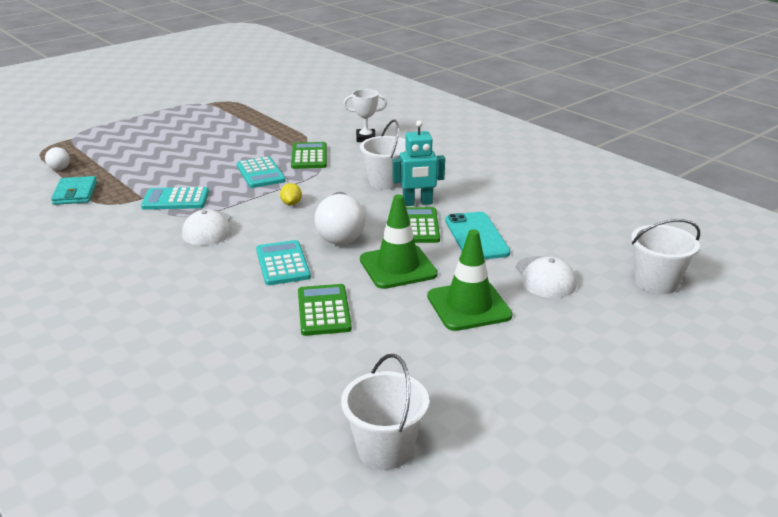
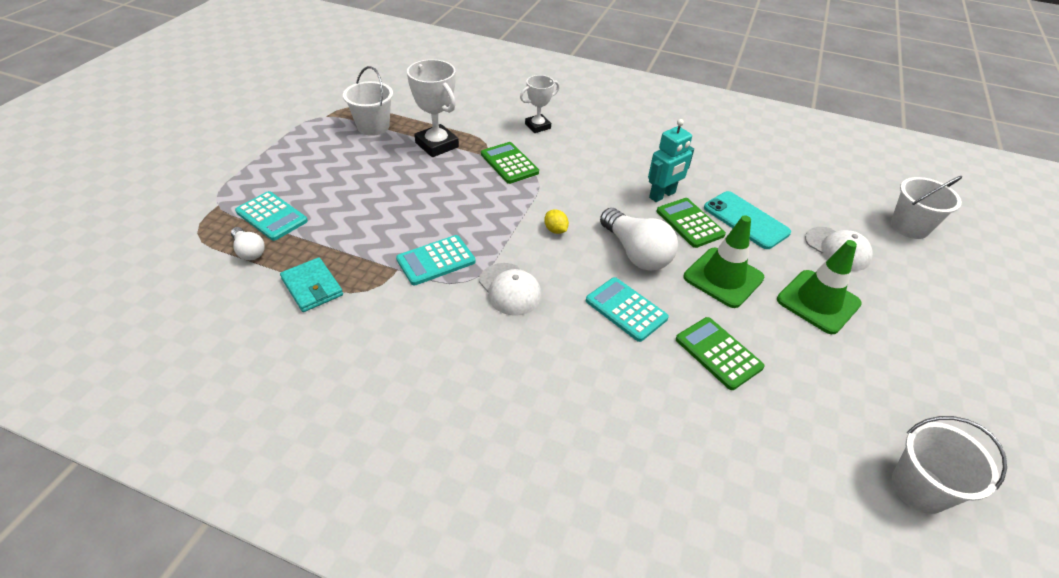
camera: 30 degrees left, 15 degrees up
turquoise calculator [237,156,285,188] -> turquoise calculator moved to [235,191,308,241]
white bucket [360,120,407,190] -> white bucket moved to [343,66,393,136]
none -> white trophy [407,59,459,157]

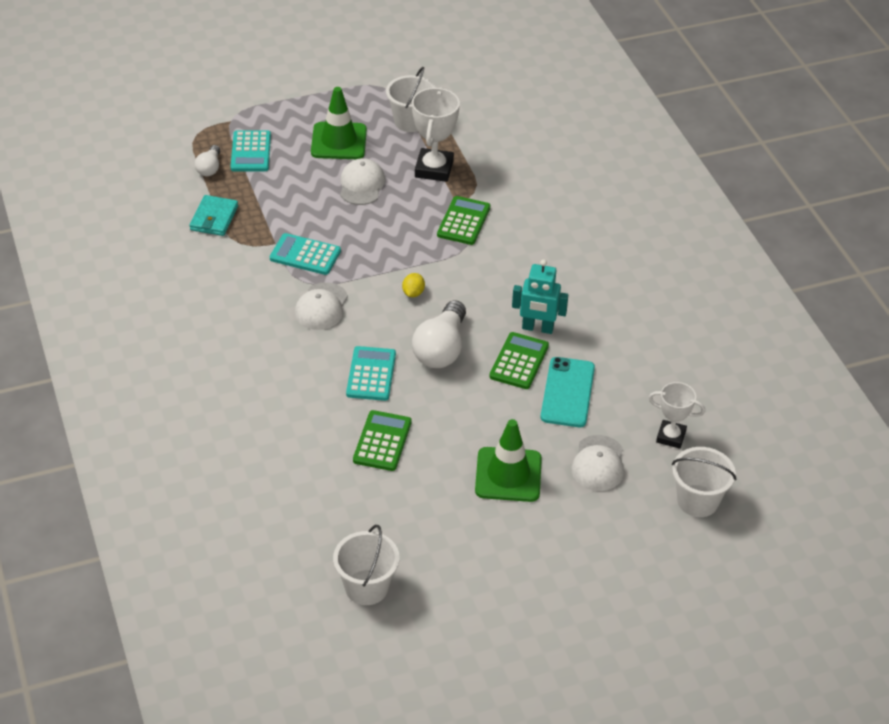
camera: 50 degrees right, 0 degrees up
white trophy [520,75,560,133] -> white trophy moved to [649,382,705,449]
green traffic cone [684,215,765,308] -> green traffic cone moved to [311,87,367,159]
none -> white cap [340,158,385,205]

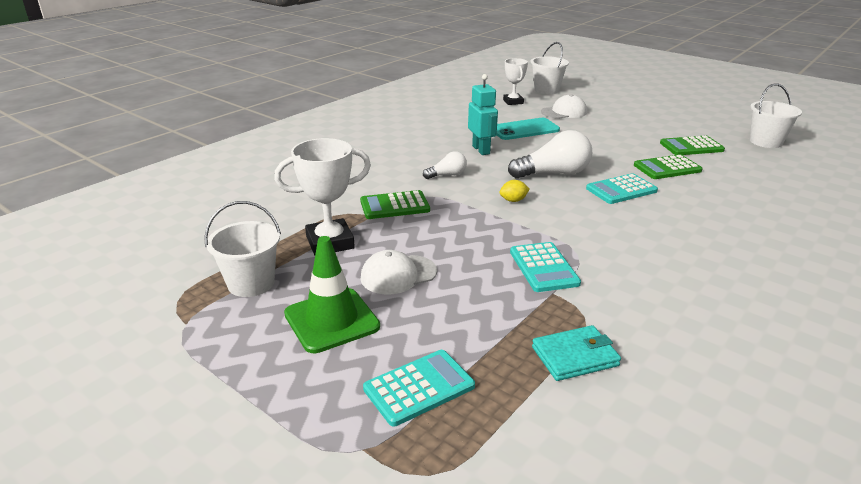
camera: 120 degrees left, 15 degrees down
white light bulb [195,145,220,176] -> white light bulb moved to [423,151,467,179]
white cap [295,282,348,330] -> none
green traffic cone [475,419,542,502] -> none
green calculator [490,332,549,389] -> green calculator moved to [660,136,725,155]

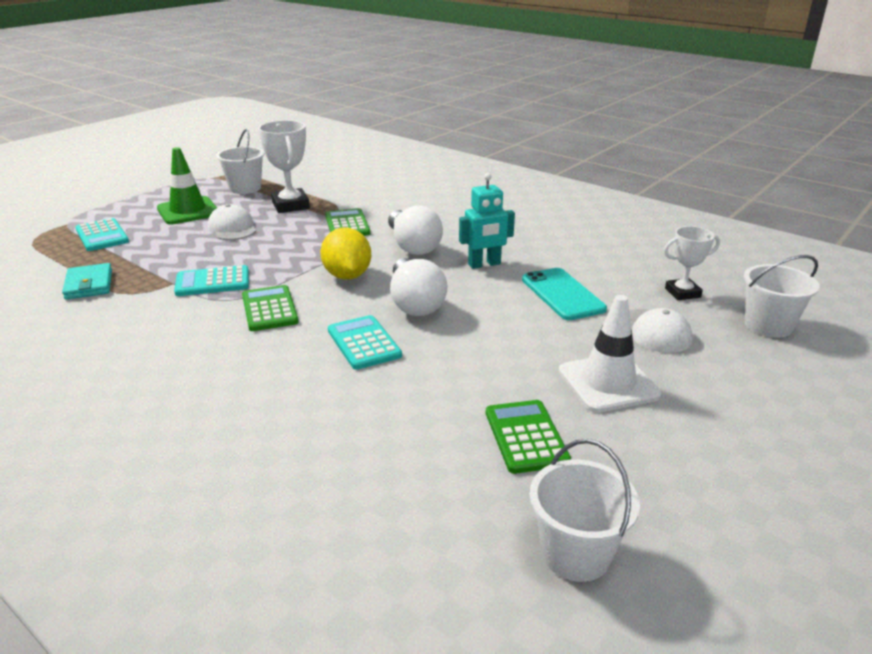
camera: 90 degrees right, 0 degrees up
white light bulb [423,151,467,179] -> white light bulb [388,205,443,255], size x1.85
yellow lemon [499,180,530,202] -> yellow lemon [320,228,371,280], size x2.07
green calculator [634,154,703,179] -> green calculator moved to [242,285,299,331]
none -> white traffic cone [558,295,661,413]

